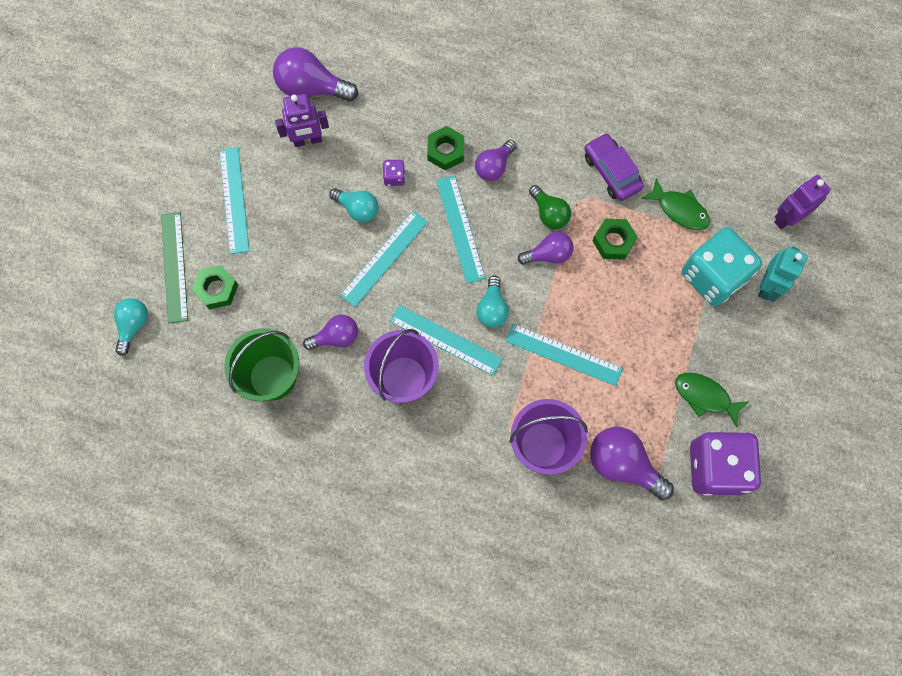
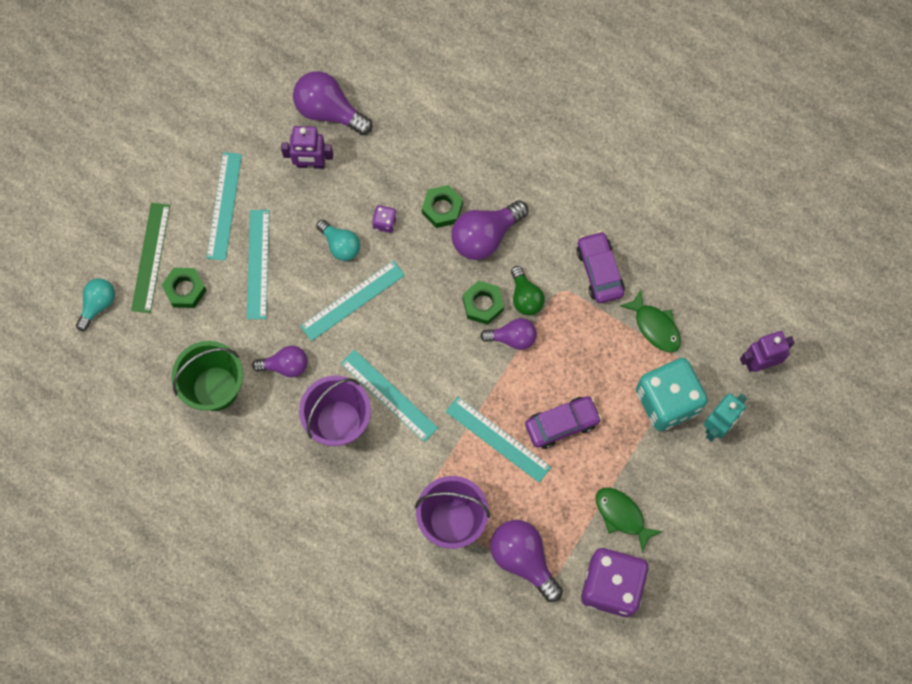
camera: 15 degrees right, 0 degrees up
turquoise ruler [436,175,485,284] -> turquoise ruler moved to [247,210,269,319]
purple light bulb [475,140,516,181] -> purple light bulb [451,200,528,260], size x1.59
turquoise light bulb [476,275,509,328] -> none
green nut [593,219,638,260] -> green nut moved to [463,280,504,325]
none -> purple car [525,396,602,449]

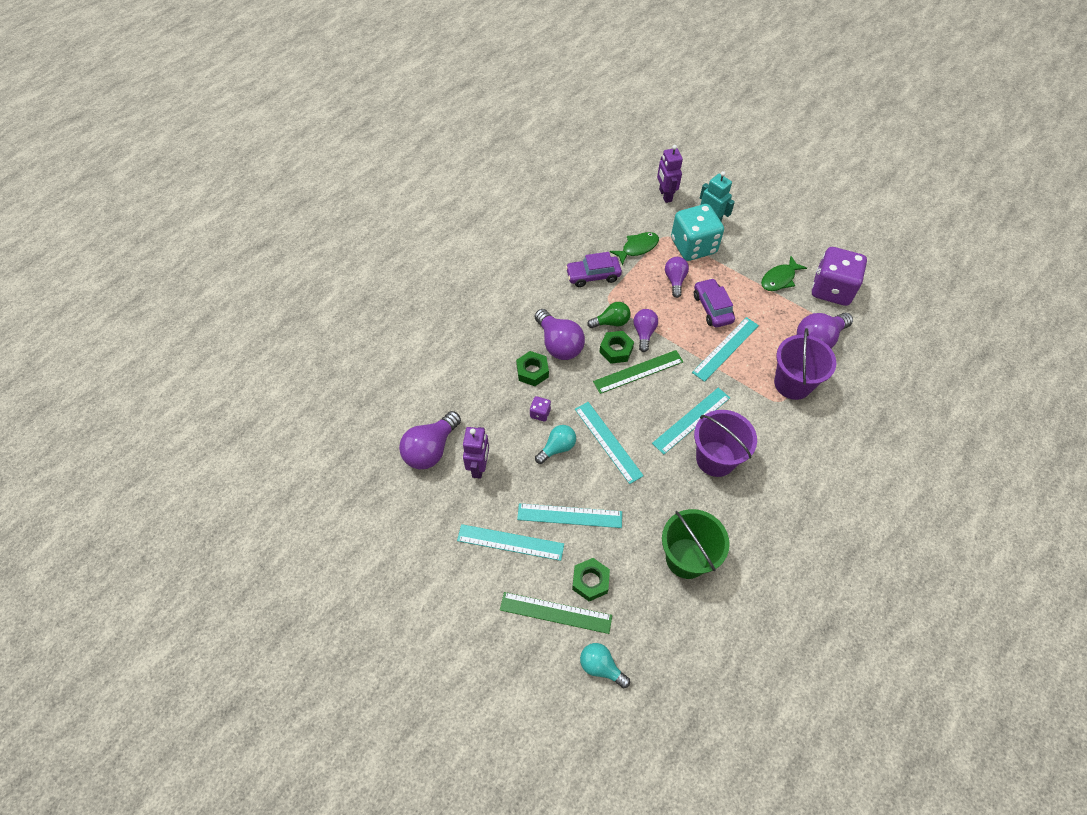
camera: 85 degrees left, 15 degrees down
purple light bulb [252,346,308,377] -> purple light bulb moved to [665,257,689,298]
none -> green ruler [593,350,683,394]

